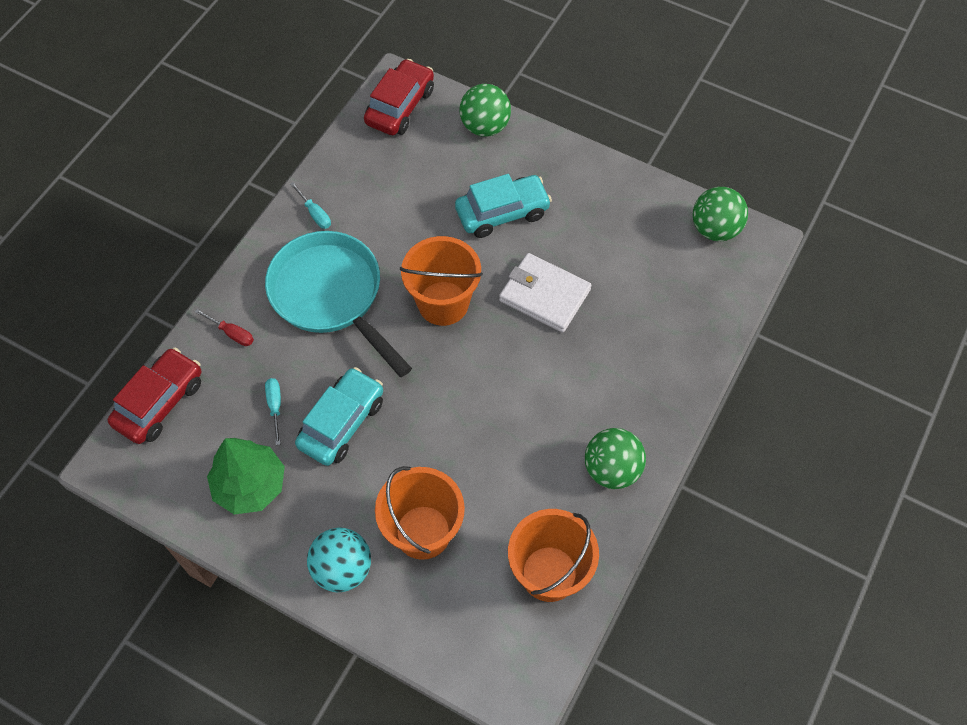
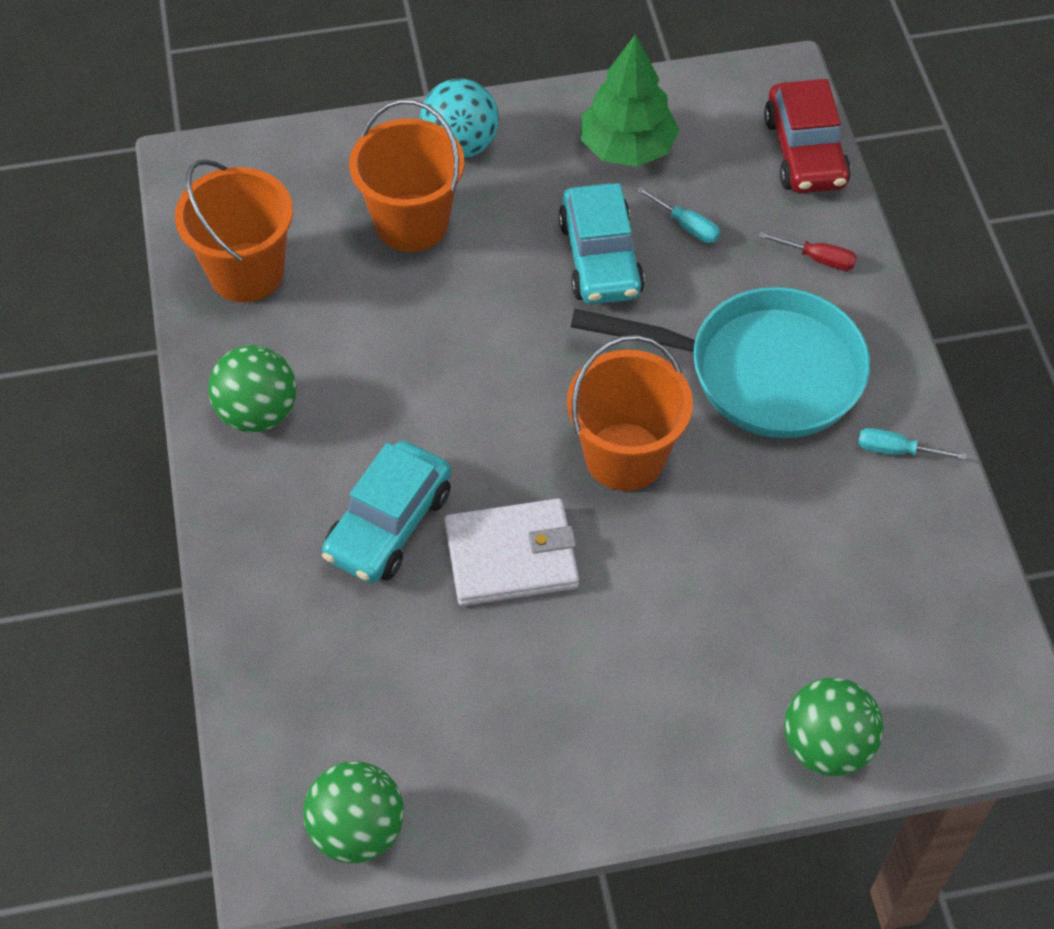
camera: 140 degrees right, 5 degrees down
red screwdriver [195,309,254,346] -> red screwdriver turned 150 degrees counterclockwise [758,232,857,271]
red car [364,59,434,135] -> none
turquoise car [455,174,552,238] -> turquoise car moved to [322,441,451,583]

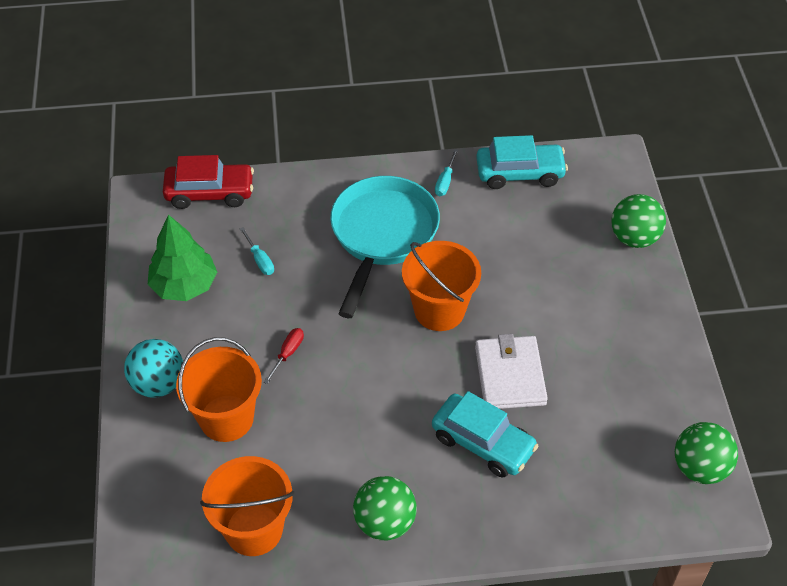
camera: 85 degrees left, 5 degrees down
turquoise car [558,183,645,304] -> turquoise car moved to [476,135,568,189]
turquoise screwdriver [637,187,720,243] -> turquoise screwdriver turned 105 degrees clockwise [240,227,274,275]
red screwdriver [758,232,857,271] -> red screwdriver moved to [264,328,304,384]

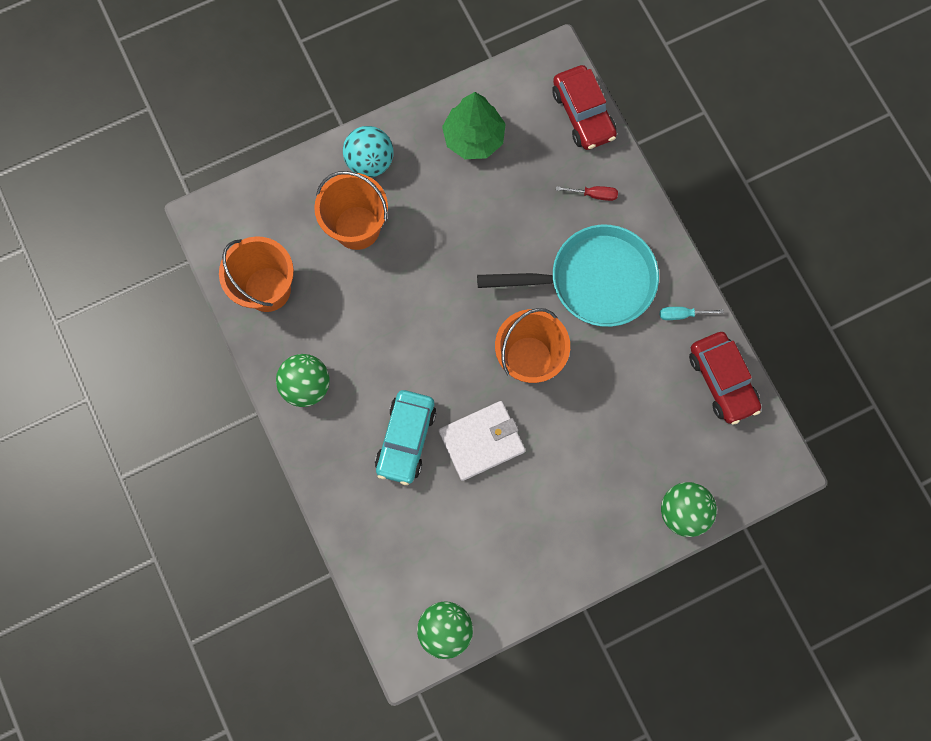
camera: 70 degrees right, 25 degrees up
turquoise screwdriver [240,227,274,275] -> none
red screwdriver [264,328,304,384] -> red screwdriver moved to [556,186,618,201]
turquoise car [476,135,568,189] -> red car [689,332,761,425]

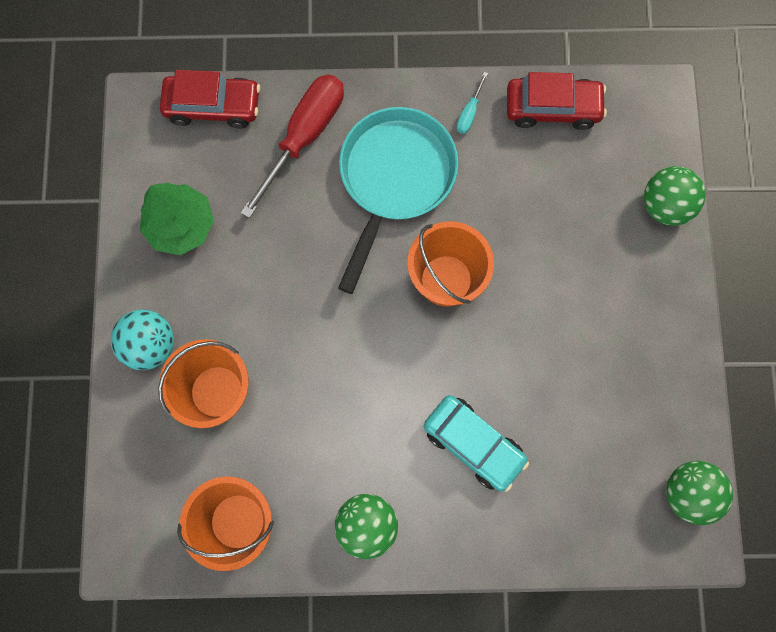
camera: 65 degrees left, 0 degrees up
white wallet [439,401,525,481] -> none
red screwdriver [556,186,618,201] -> red screwdriver [240,74,344,218], size x2.37

